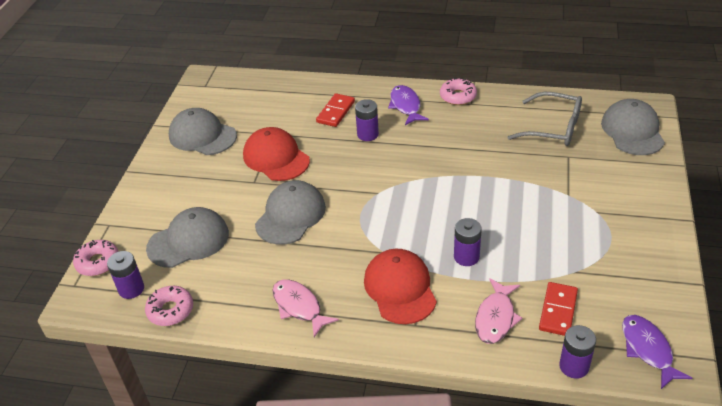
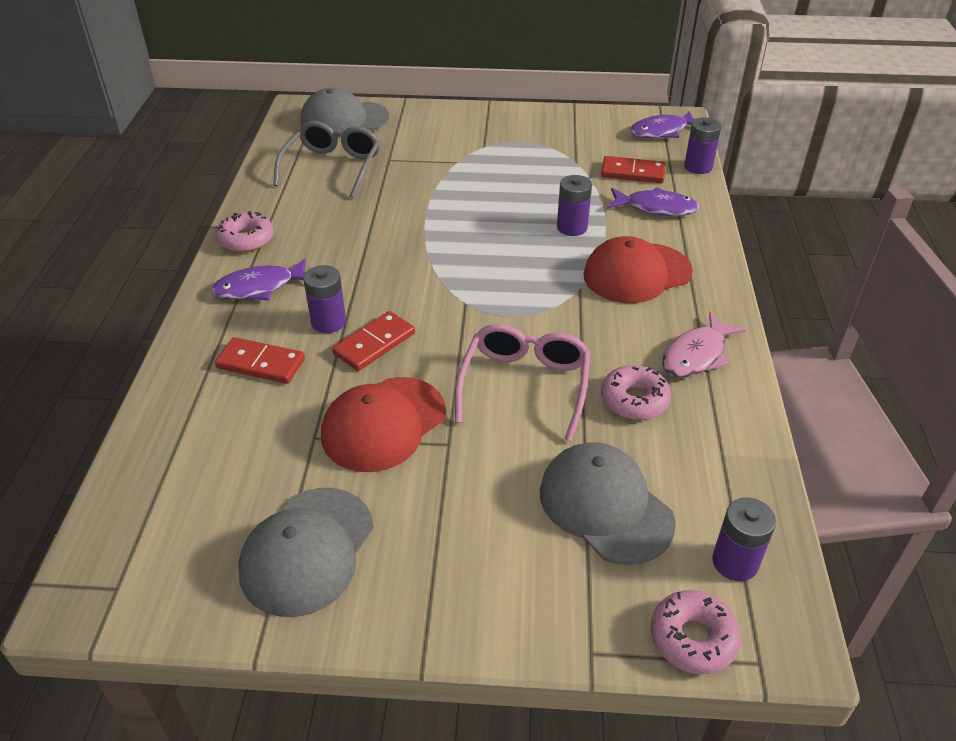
camera: 100 degrees left, 0 degrees up
pink donut [145,286,193,326] -> pink donut moved to [601,365,671,420]
grey cap [255,180,326,245] -> pink glasses [455,324,591,442]
pink fish [475,278,522,344] -> purple fish [607,187,700,216]
none -> red domino [332,311,415,371]

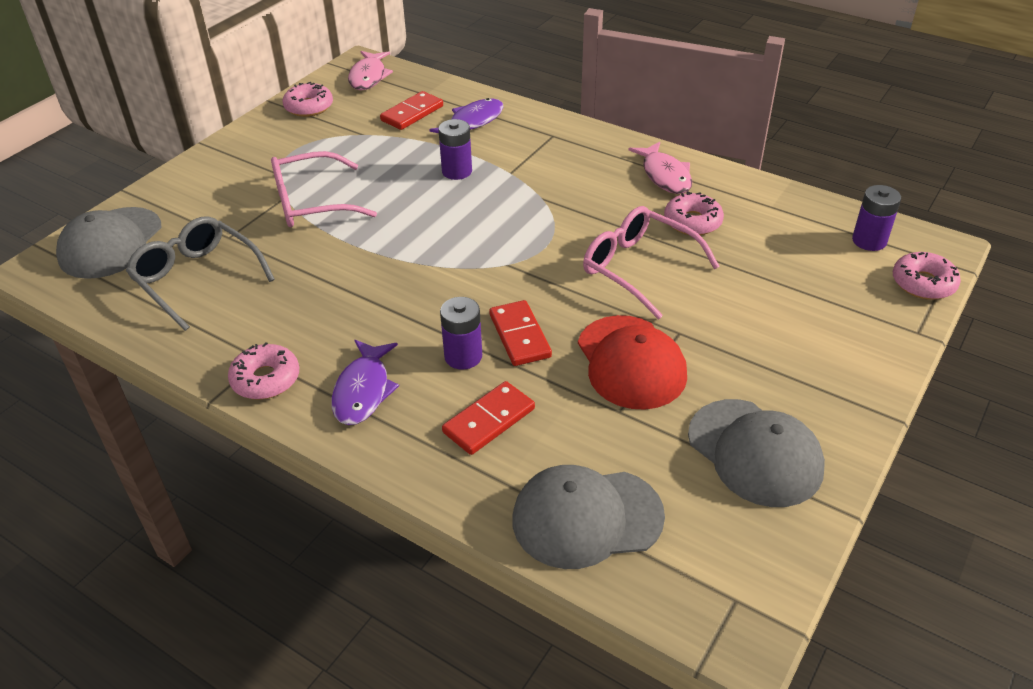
camera: 60 degrees left, 0 degrees up
grey cap [540,442,676,565] -> grey cap moved to [512,465,665,569]
red cap [583,236,693,303] -> none
purple fish [630,111,695,138] -> pink fish [348,51,393,90]
purple battery [684,117,721,174] -> none
none -> pink glasses [271,151,377,227]
none -> pink donut [283,82,333,117]

